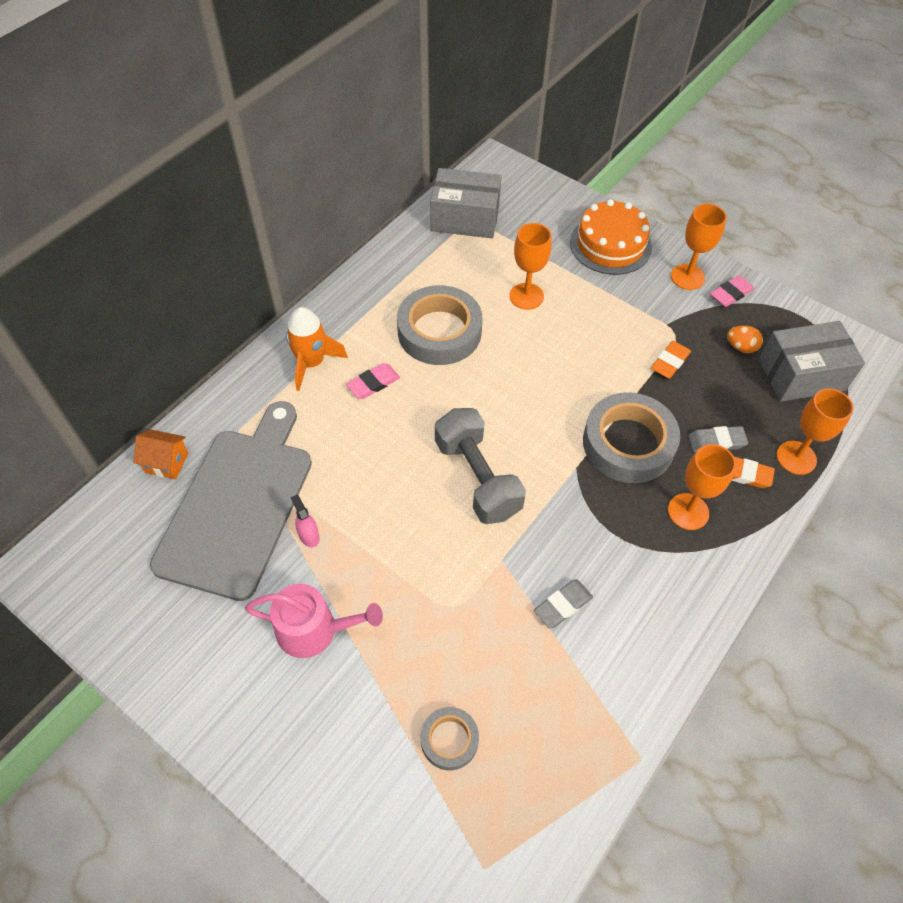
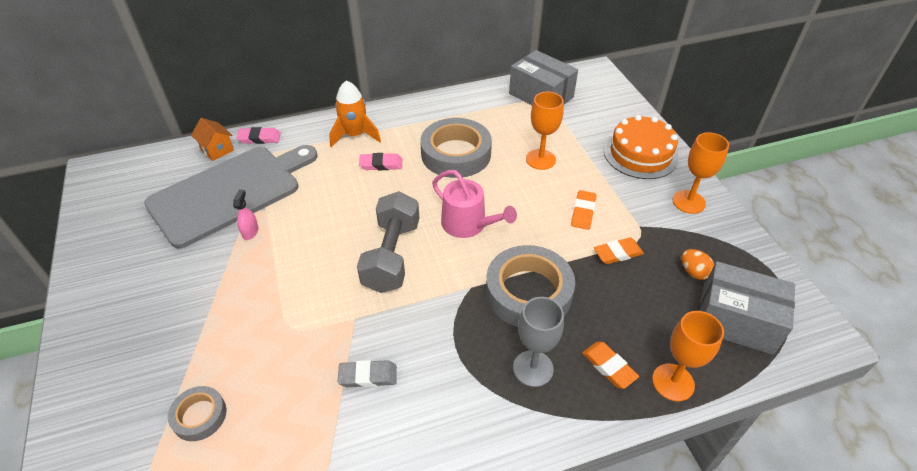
camera: 35 degrees right, 10 degrees down
pink watering can [245,584,383,658] -> pink watering can moved to [432,170,517,238]
orange goblet [668,444,736,530] -> grey goblet [513,297,564,387]
grey eraser [688,426,748,453] -> none
pink eraser [710,275,754,307] -> pink eraser moved to [236,127,281,144]
none -> orange eraser [571,190,597,230]

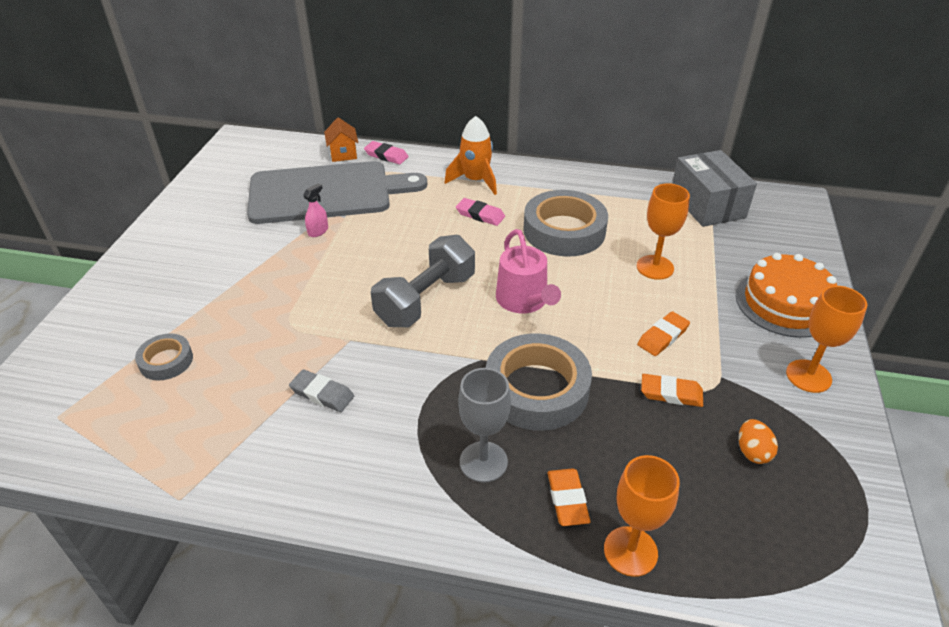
camera: 30 degrees right, 5 degrees down
grey box [698,261,795,355] -> none

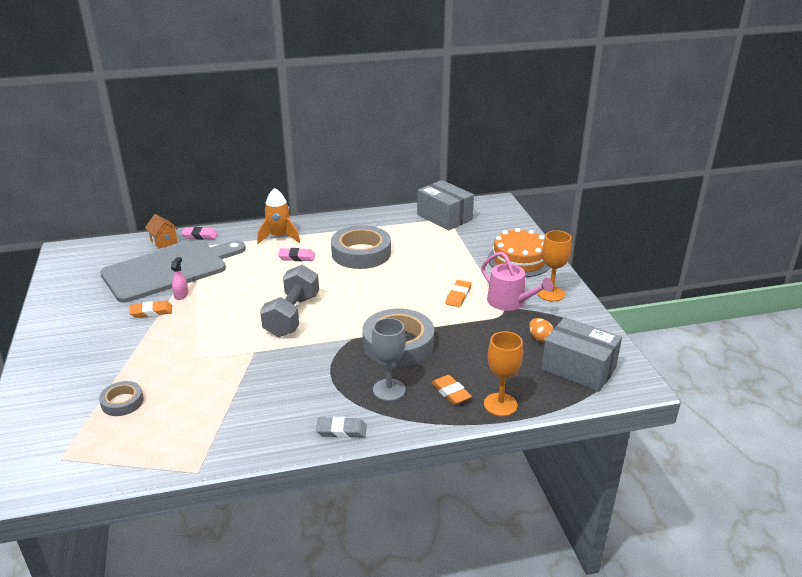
camera: 25 degrees left, 10 degrees down
grey eraser [289,369,354,412] -> grey eraser moved to [316,417,367,438]
pink watering can [496,229,561,313] -> pink watering can moved to [481,252,553,311]
orange goblet [637,183,690,280] -> none
orange eraser [641,374,703,407] -> orange eraser moved to [130,300,172,318]
none -> grey box [541,317,622,392]

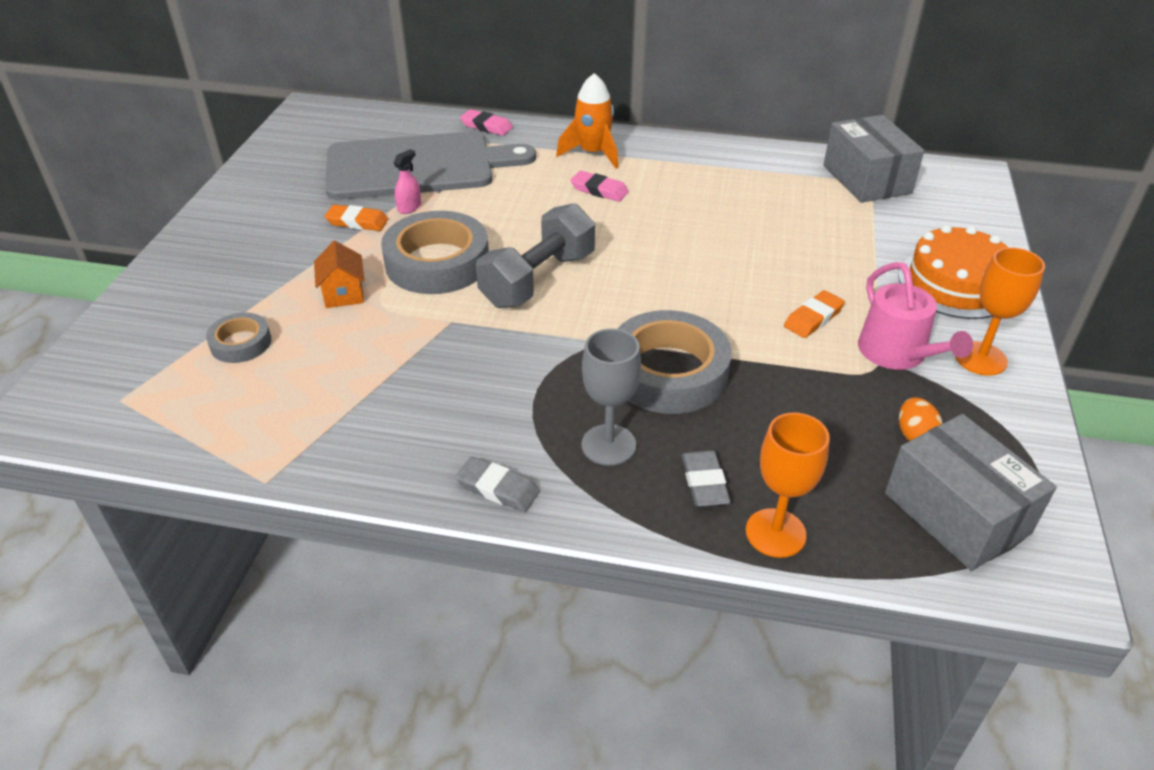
camera: 25 degrees right, 10 degrees up
orange house [145,214,178,249] -> orange house moved to [314,241,364,308]
grey tape [331,225,391,269] -> grey tape moved to [381,211,489,294]
orange eraser [431,375,472,405] -> grey eraser [682,450,731,507]

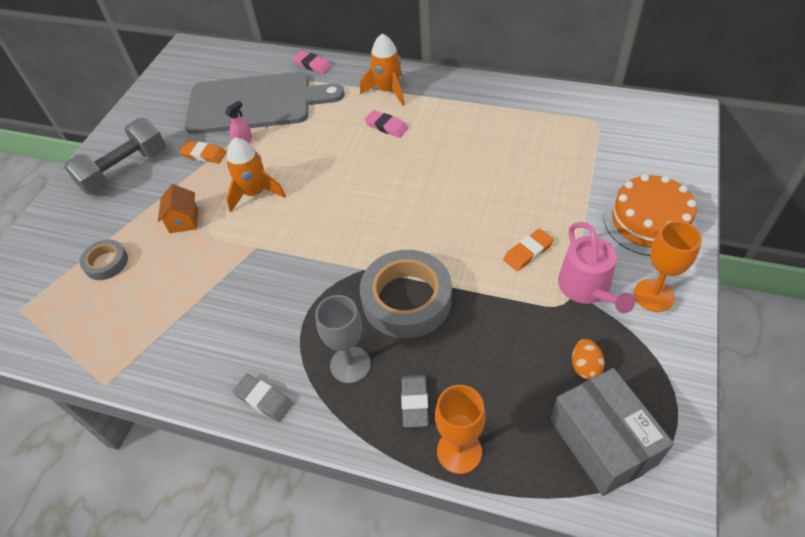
camera: 10 degrees right, 10 degrees up
grey tape [381,211,489,294] -> orange rocket [226,138,286,212]
grey dumbbell [476,203,595,308] -> grey dumbbell moved to [64,118,166,195]
grey box [824,115,924,203] -> none

